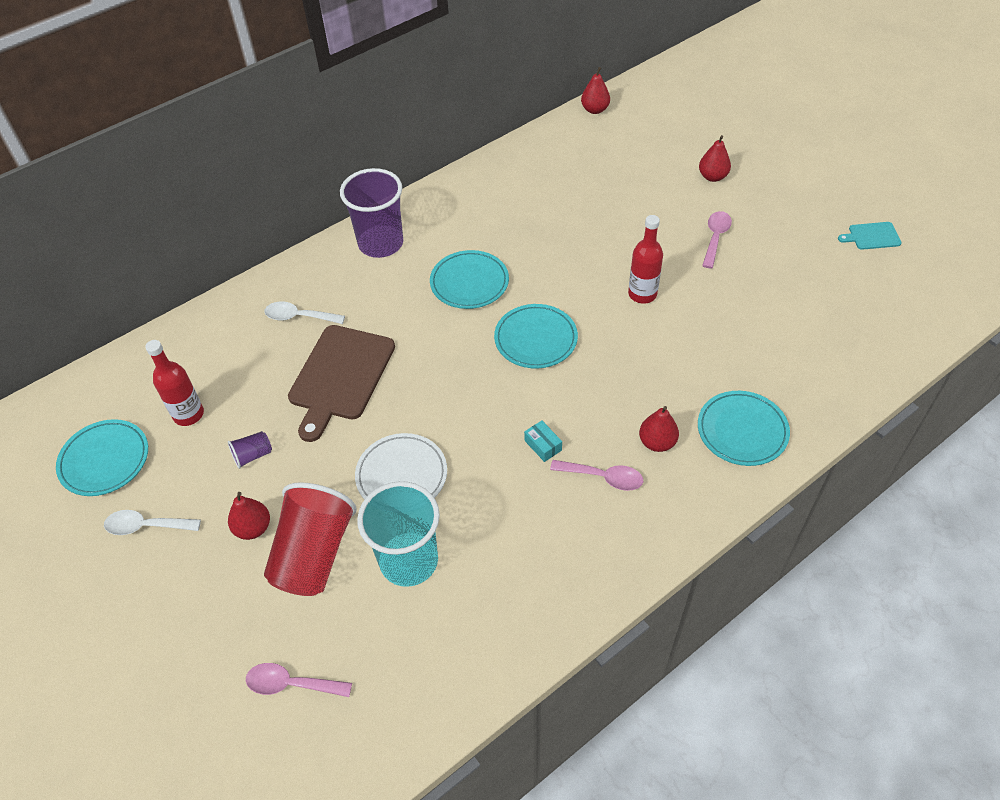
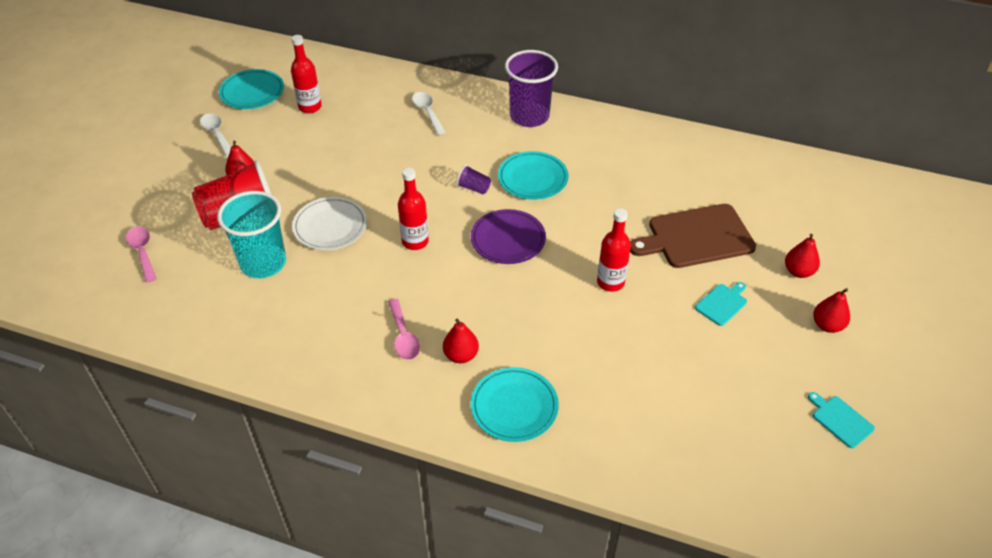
camera: 55 degrees right, 5 degrees down
purple cup [228,431,272,469] -> purple cup moved to [457,165,491,194]
brown cutting board [288,325,395,442] -> brown cutting board moved to [630,204,756,268]
turquoise plate [494,304,578,368] -> purple plate [471,209,546,264]
turquoise box [524,421,562,462] -> none
red pear [581,67,610,114] -> red pear moved to [813,288,850,333]
pink spoon [702,211,732,269] -> turquoise cutting board [695,282,747,326]
none -> red bottle [398,168,429,250]

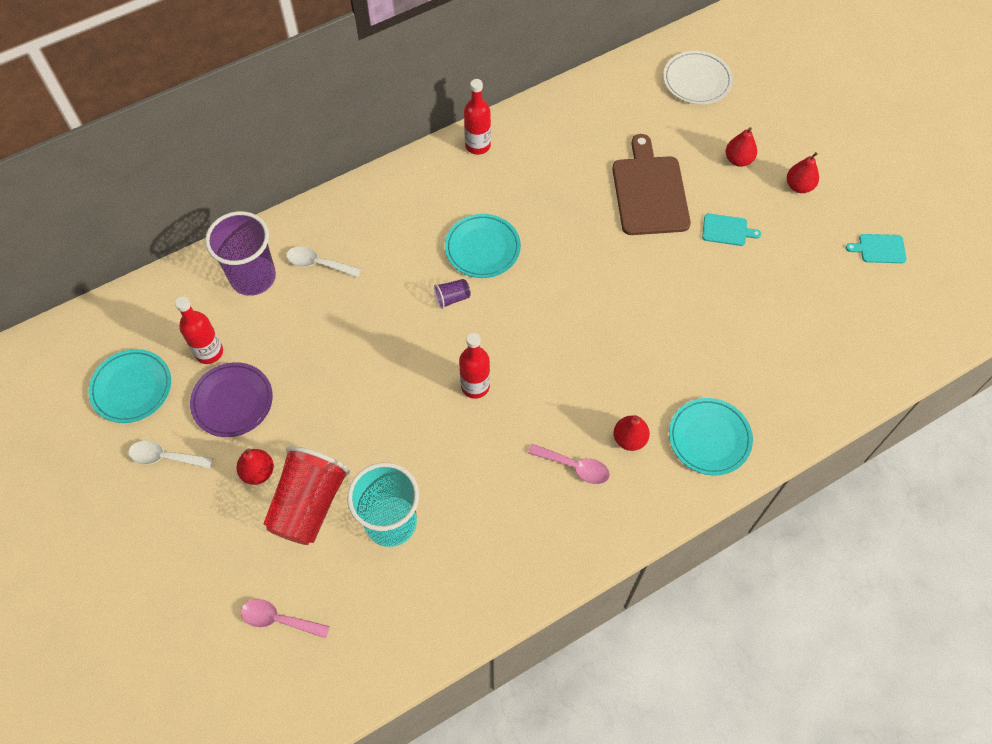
camera: 50 degrees left, 15 degrees up
white plate [292,197,367,250] -> white plate moved to [663,51,733,105]
purple plate [471,209,546,264] -> purple plate moved to [190,362,273,437]
purple cup [505,50,558,127] -> purple cup moved to [205,211,276,296]
red bottle [597,208,631,292] -> red bottle moved to [464,79,491,155]
brown cutting board [630,204,756,268] -> brown cutting board turned 150 degrees clockwise [612,134,691,235]
turquoise cutting board [695,282,747,326] -> turquoise cutting board turned 105 degrees clockwise [702,213,761,246]

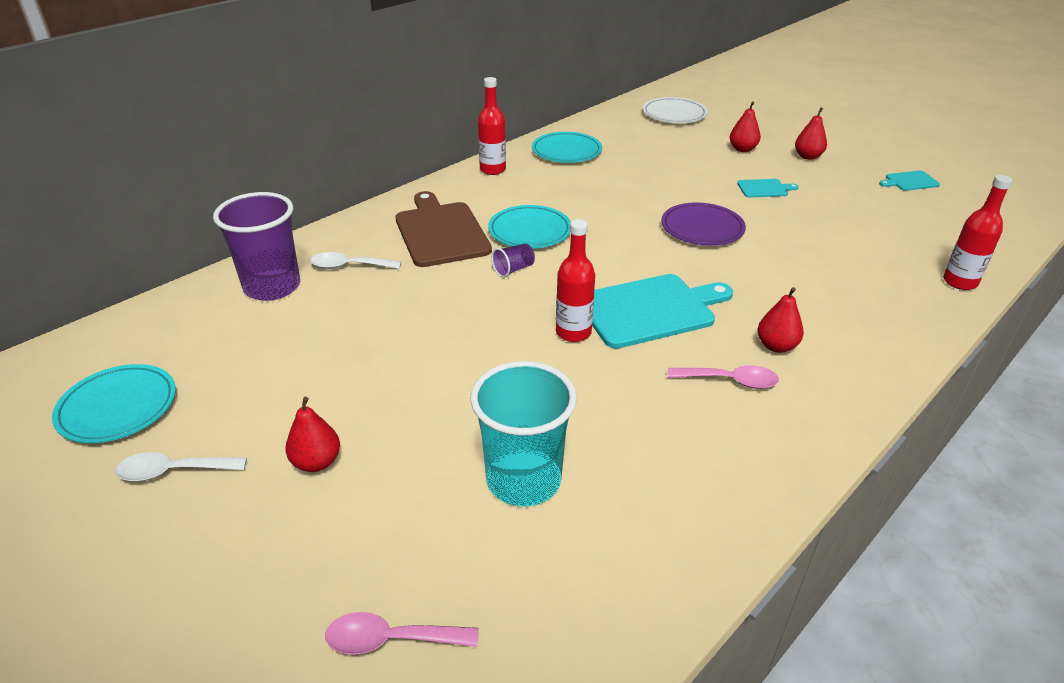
camera: 15 degrees left, 25 degrees down
red bottle [175,297,223,364] -> red bottle moved to [943,175,1013,290]
purple plate [190,362,273,437] -> purple plate moved to [661,202,746,246]
red cup [264,446,350,545] -> none
brown cutting board [612,134,691,235] -> brown cutting board moved to [395,191,492,267]
turquoise plate [669,398,753,475] -> turquoise plate moved to [532,132,602,163]
none -> turquoise cutting board [592,274,733,349]

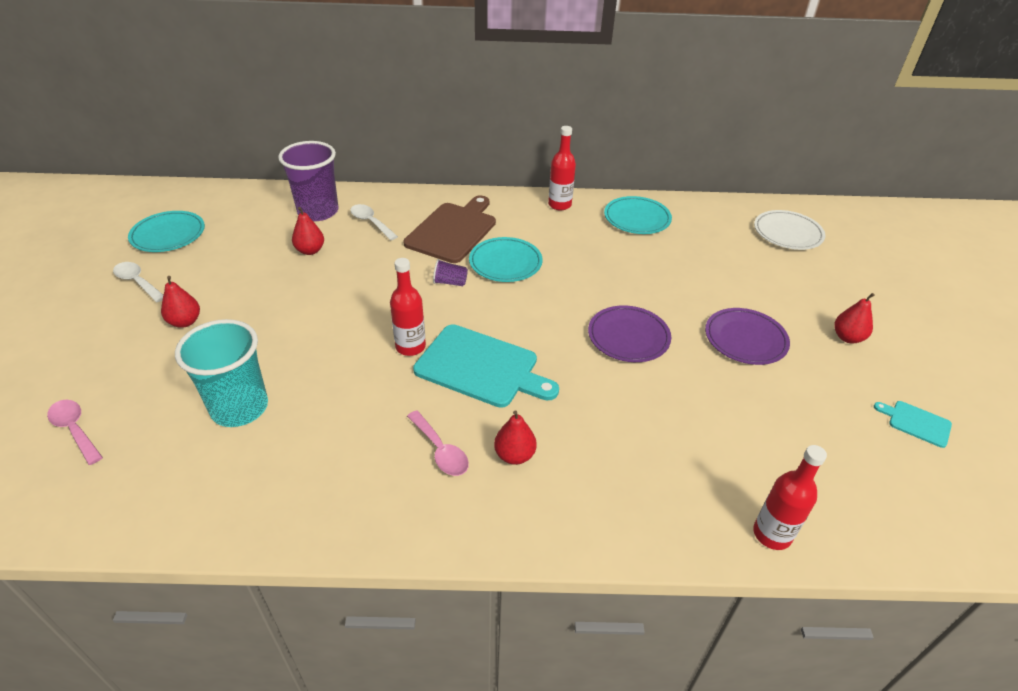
camera: 45 degrees right, 5 degrees up
red pear [730,101,761,152] -> red pear moved to [292,207,324,255]
turquoise cutting board [737,179,799,198] -> purple plate [705,308,790,365]

